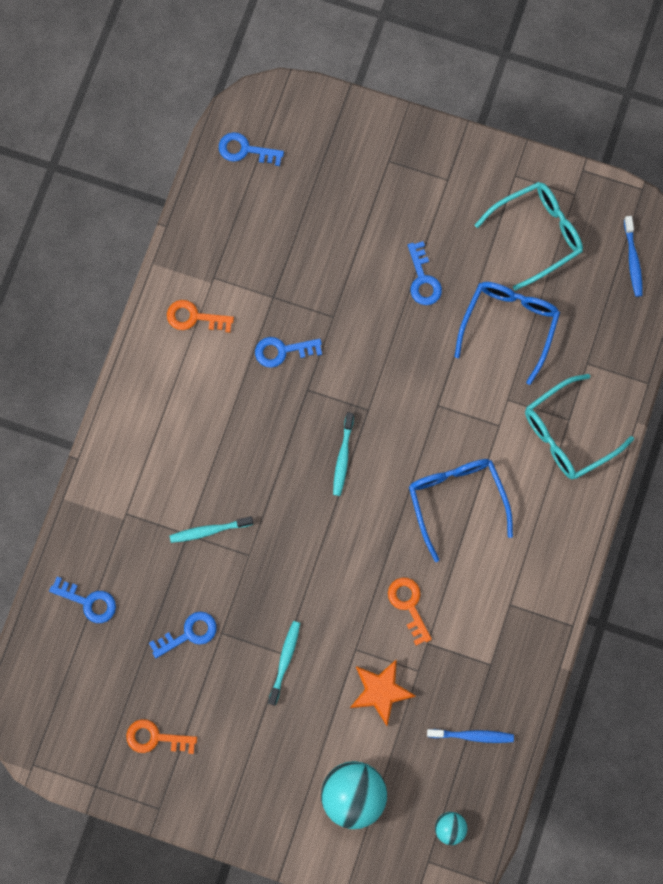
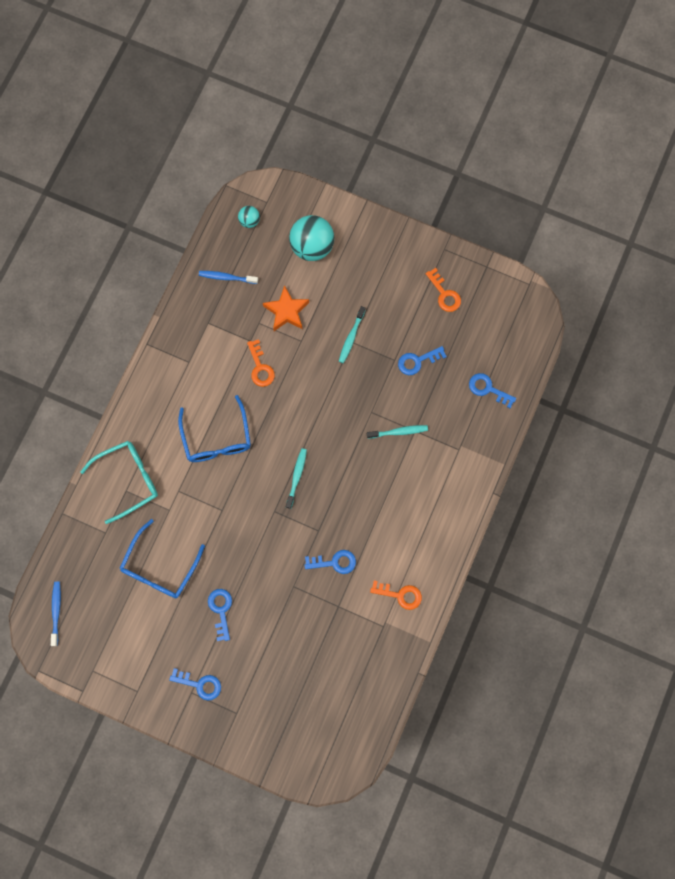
camera: 175 degrees left, 0 degrees up
orange key [126,719,197,754] -> orange key turned 45 degrees clockwise [426,268,461,312]
blue key [219,132,284,166] -> blue key moved to [169,668,221,701]
turquoise glasses [474,182,583,291] -> none

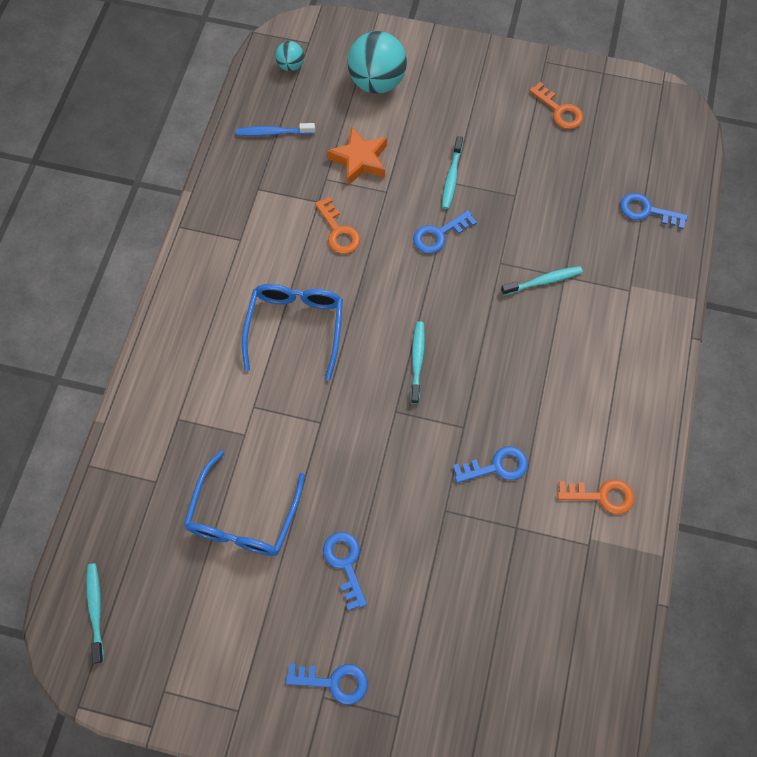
camera: 10 degrees left, 10 degrees down
blue toothbrush [51,582,61,646] -> turquoise toothbrush [86,563,104,663]
turquoise glasses [80,441,158,524] -> none
blue glasses [178,395,251,462] -> blue glasses turned 150 degrees counterclockwise [242,284,343,380]
blue key [398,346,447,375] -> blue key moved to [413,210,477,253]

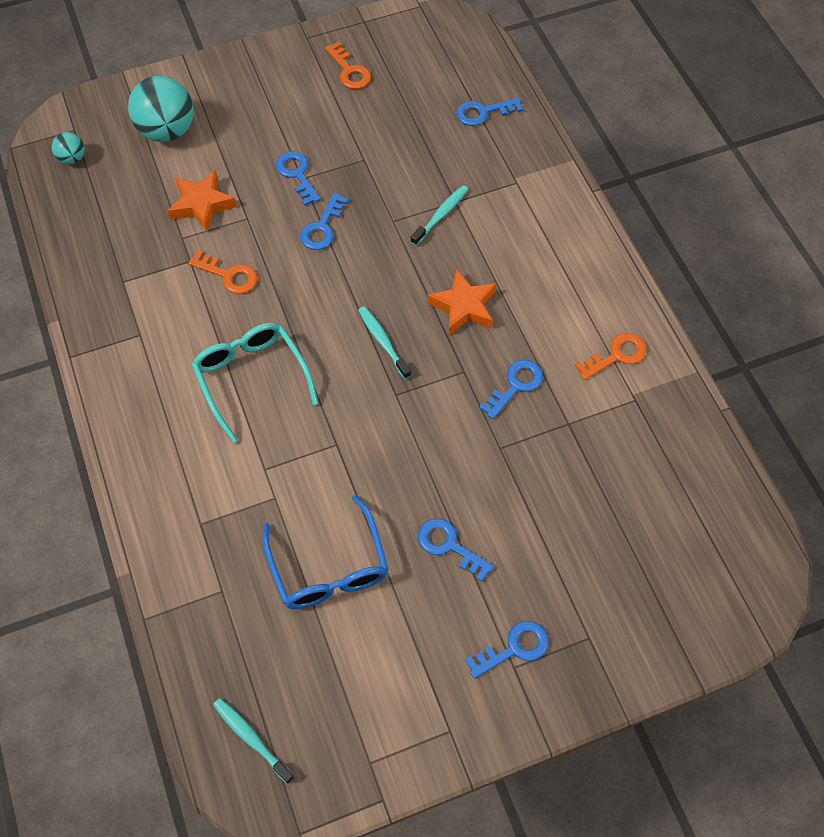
camera: 35 degrees left, 5 degrees down
blue toothbrush [235,123,315,136] -> none
blue glasses [242,284,343,380] -> turquoise glasses [191,323,318,443]
turquoise toothbrush [442,136,463,209] -> blue key [276,151,320,206]
orange key [529,82,583,129] -> orange key turned 45 degrees clockwise [325,42,371,89]
none -> orange star [427,268,497,335]

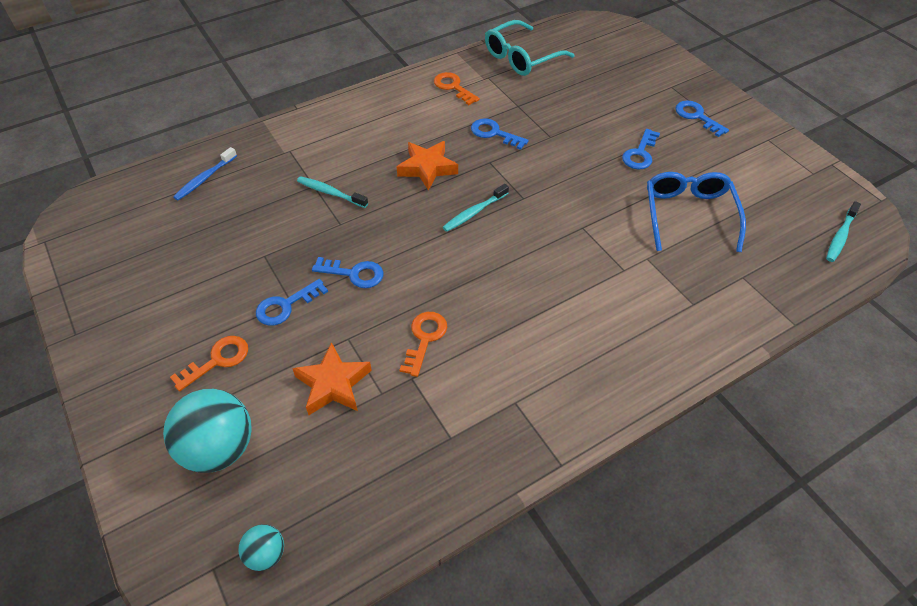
camera: 100 degrees left, 10 degrees down
turquoise glasses [191,323,318,443] -> turquoise glasses moved to [485,20,575,76]
blue glasses [262,495,388,609] -> blue glasses turned 60 degrees counterclockwise [647,172,746,252]
orange key [325,42,371,89] -> orange key moved to [170,336,248,391]
blue key [456,98,523,126] -> blue toothbrush [173,147,237,200]

